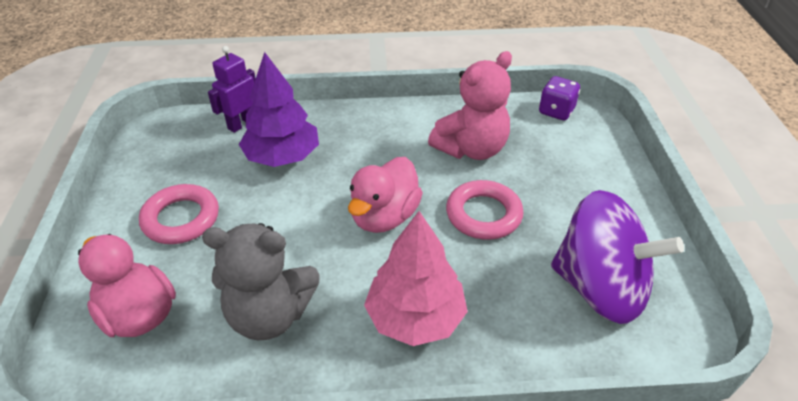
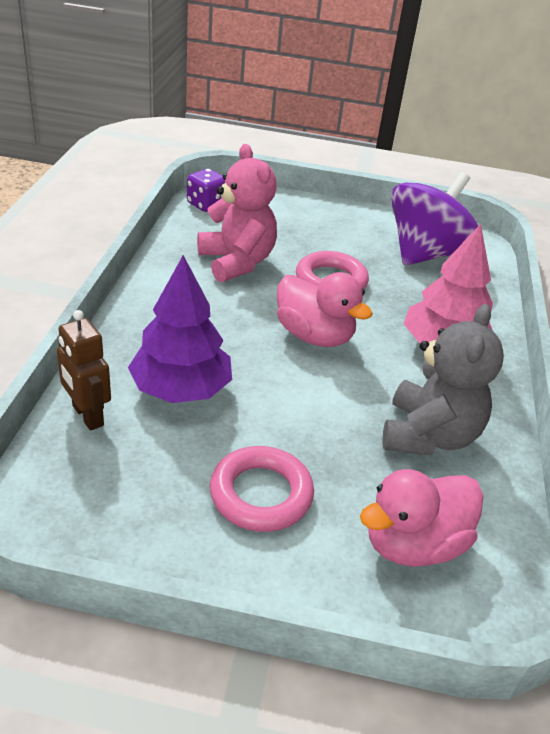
camera: 80 degrees left, 5 degrees down
purple robot [208,46,256,133] -> brown robot [57,310,111,431]

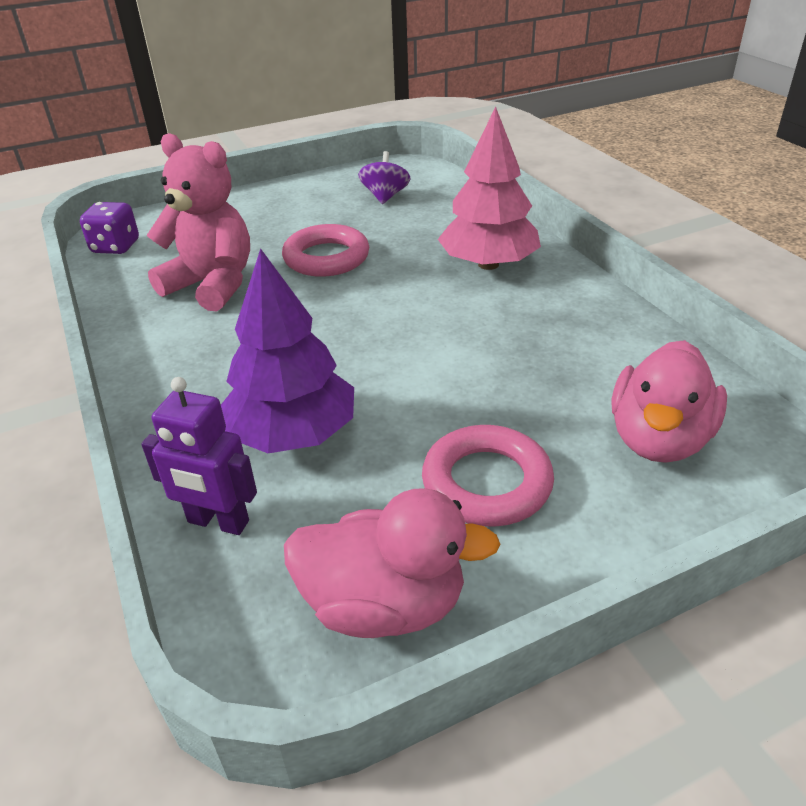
camera: 30 degrees left, 0 degrees up
brown robot [57,310,111,431] -> purple robot [141,377,257,535]
pink duck [277,272,373,347] -> pink duck moved to [284,488,500,638]
grey teddy bear [382,304,504,456] -> none
purple spinning top [391,172,478,265] -> purple spinning top [358,151,410,204], size x0.46

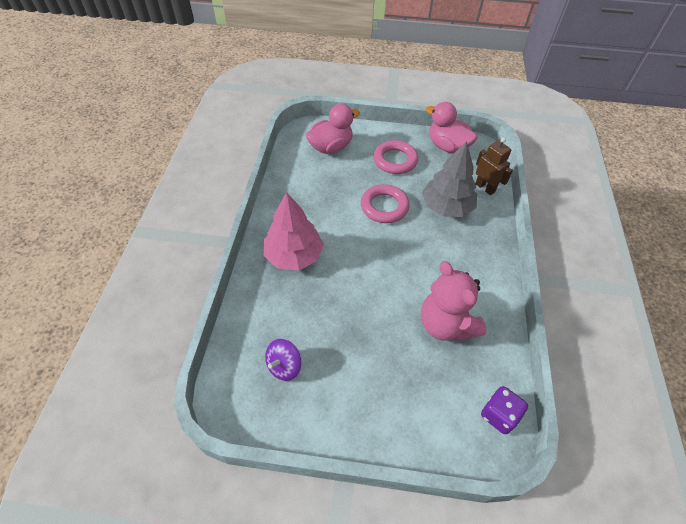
camera: 150 degrees left, 15 degrees up
purple robot [141,377,257,535] -> brown robot [475,138,513,195]
purple tree [221,248,354,453] -> grey tree [422,141,477,217]
pink ring [282,224,369,277] -> pink ring moved to [361,184,410,223]

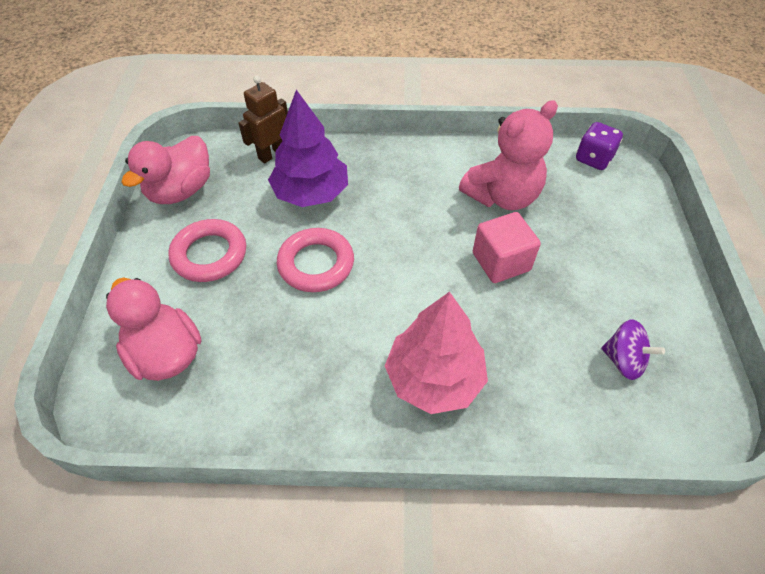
camera: 95 degrees left, 0 degrees up
grey tree [422,141,477,217] -> purple tree [268,90,348,207]
none -> pink cube [473,212,541,283]

